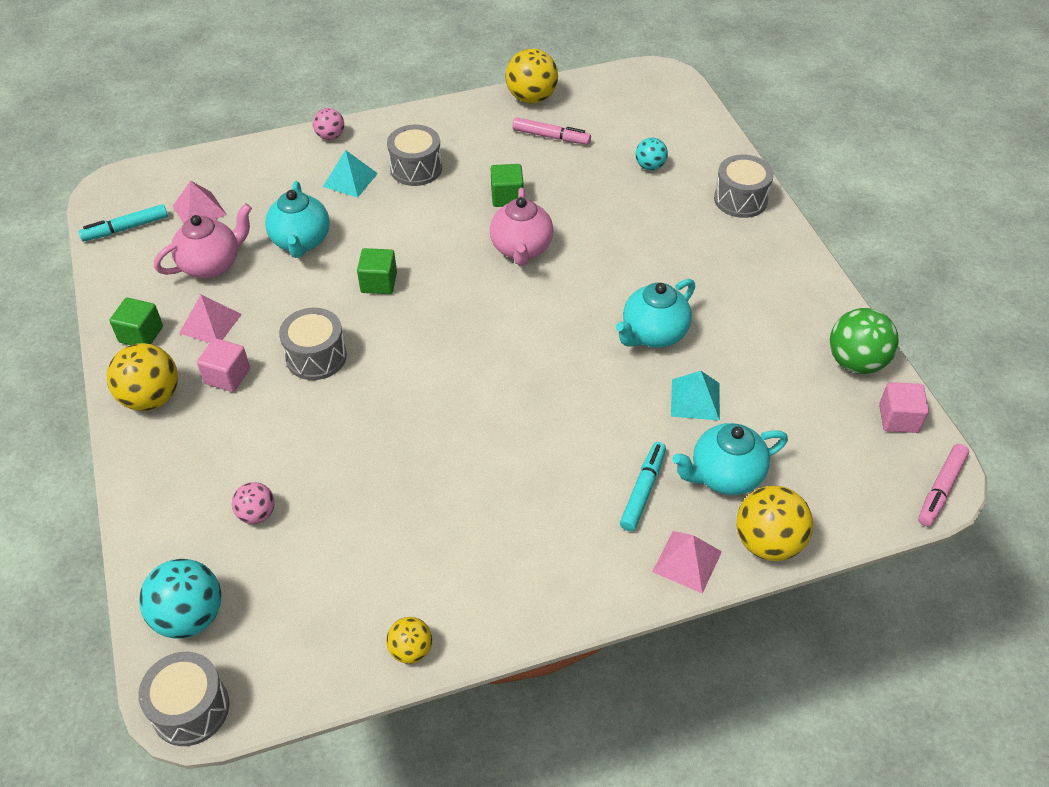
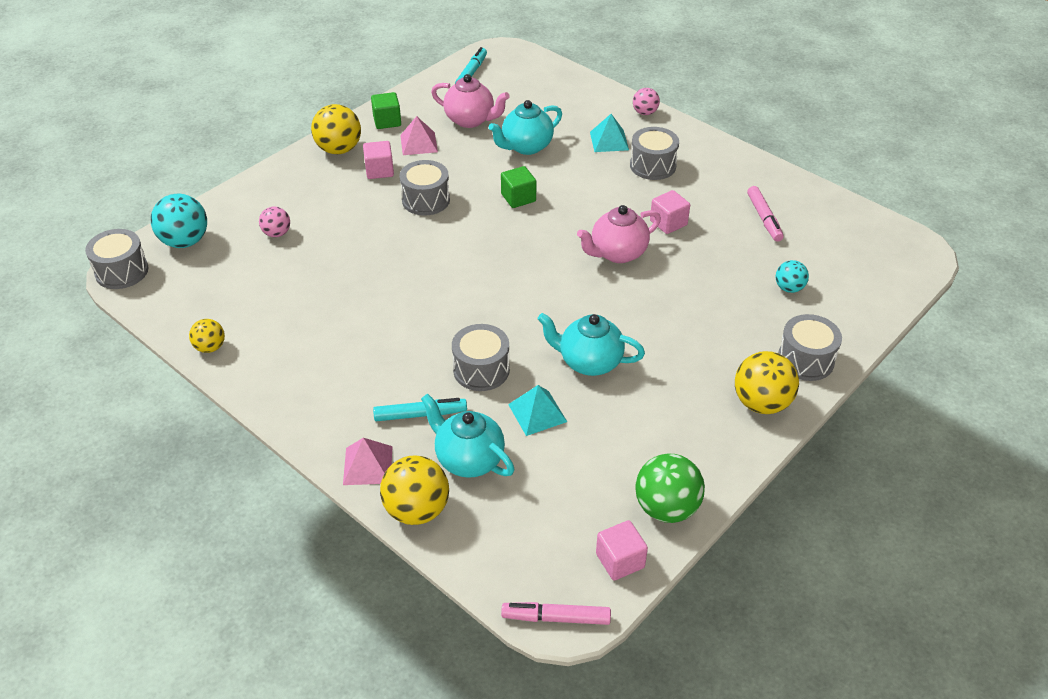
camera: 60 degrees right, 5 degrees down
turquoise marker [78,204,168,241] -> turquoise marker turned 75 degrees clockwise [455,47,487,83]
pink pyramid [173,181,227,223] -> none
green cube [491,164,524,207] -> pink cube [650,190,690,234]
yellow ball [505,49,558,103] -> yellow ball moved to [735,351,799,414]
none -> grey drum [452,324,510,391]

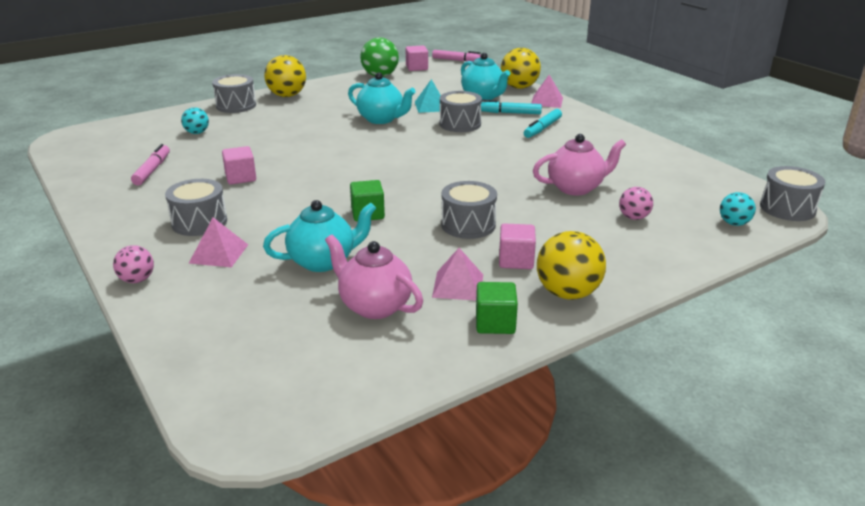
camera: 165 degrees left, 15 degrees down
turquoise ball [151,194,207,248] -> turquoise ball [720,192,756,226], size x0.58
yellow ball [189,319,225,353] -> none
turquoise marker [455,47,487,83] -> turquoise marker moved to [524,109,562,138]
pink teapot [577,205,661,263] -> pink teapot moved to [533,134,626,196]
turquoise pyramid [590,114,629,152] -> pink pyramid [189,218,248,267]

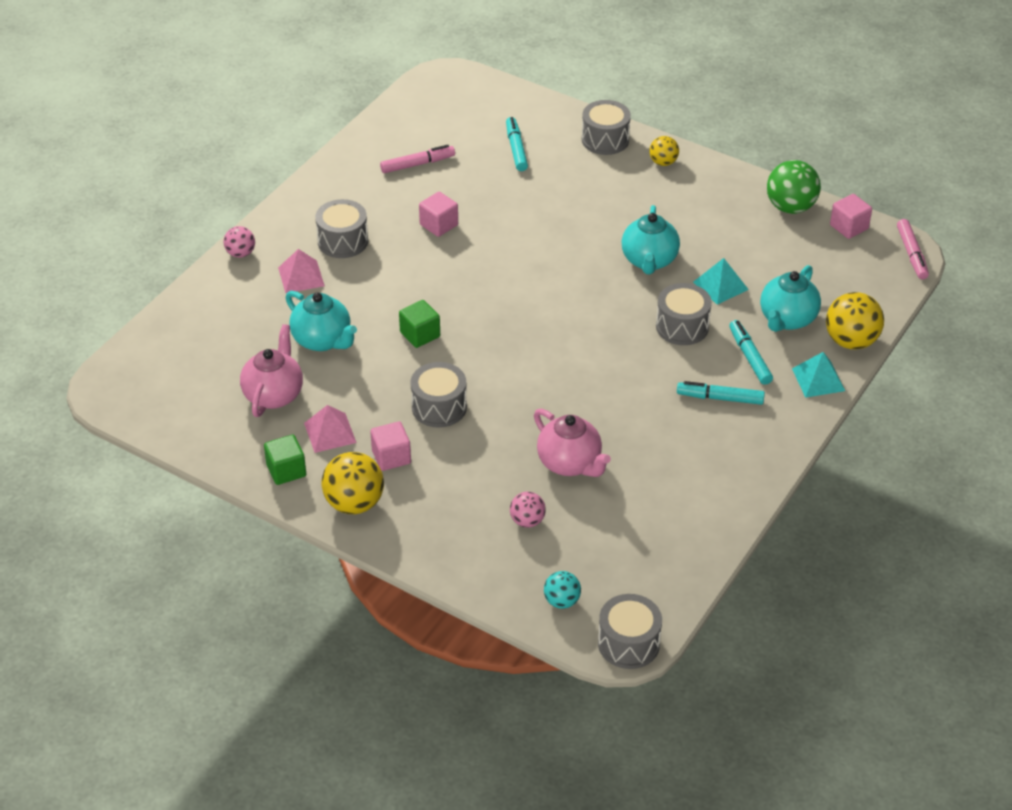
camera: 65 degrees right, 15 degrees up
turquoise ball [181,107,209,134] -> turquoise marker [506,117,528,171]
yellow ball [264,55,306,97] -> yellow ball [649,136,679,166], size x0.58
pink pyramid [531,75,563,108] -> turquoise pyramid [792,352,845,398]

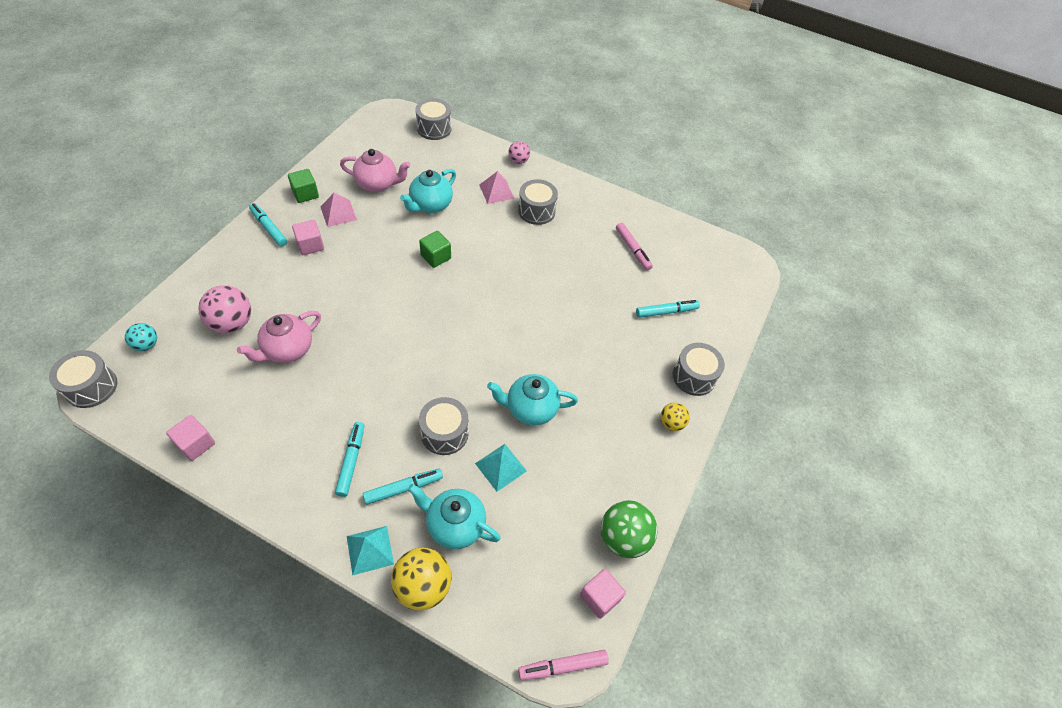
camera: 80 degrees right, 10 degrees up
yellow ball [321,452,384,514] -> turquoise marker [249,203,287,247]
grey drum [410,362,467,428] -> grey drum moved to [415,98,452,140]
pink cube [419,192,458,237] -> pink cube moved to [166,415,215,461]
pink ball [510,492,546,528] -> pink ball [199,285,251,333], size x1.74

